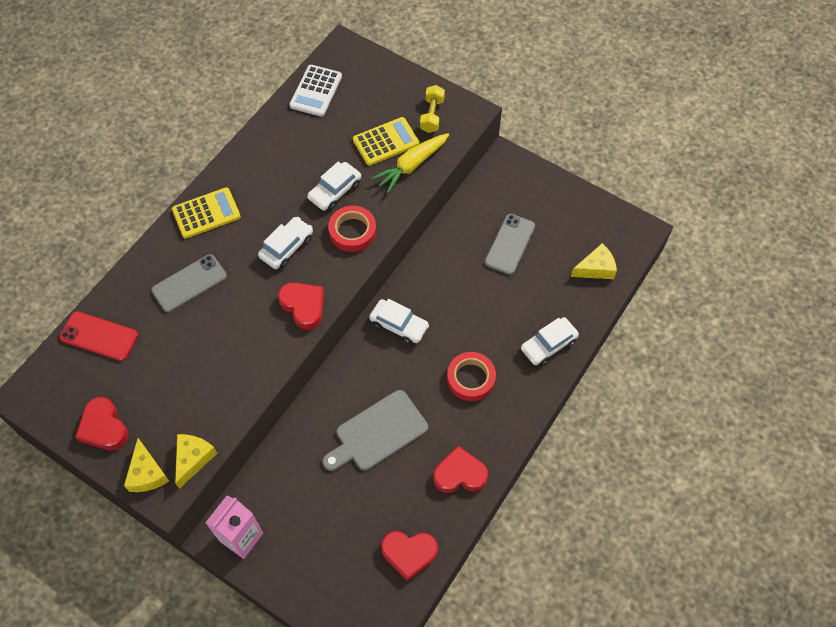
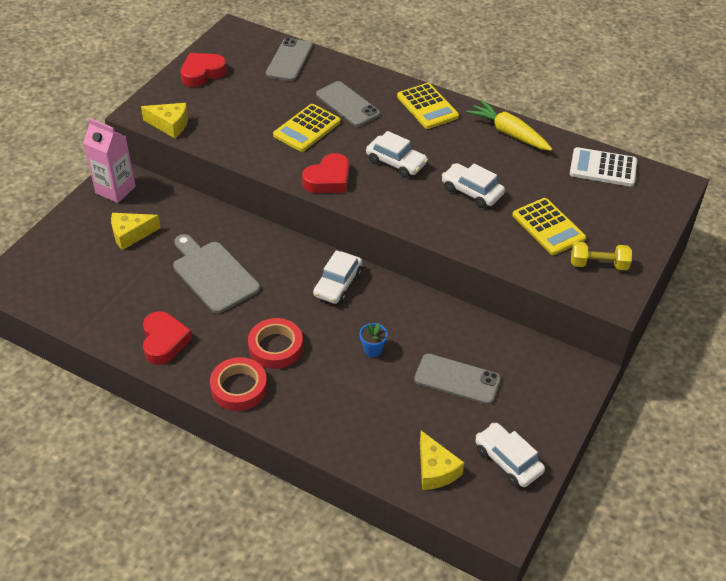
camera: 85 degrees right, 15 degrees down
red phone [59,311,138,361] -> grey phone [266,38,312,81]
yellow cheese [124,438,169,492] -> yellow cheese moved to [111,213,161,250]
red tape [328,206,376,252] -> red tape moved to [210,357,267,411]
yellow carrot [372,133,449,193] -> yellow carrot moved to [466,100,552,151]
red heart [381,531,438,581] -> none
white car [521,317,579,366] -> white car moved to [475,423,545,487]
none -> yellow calculator [273,104,341,152]
none -> blue flower pot [360,323,388,357]

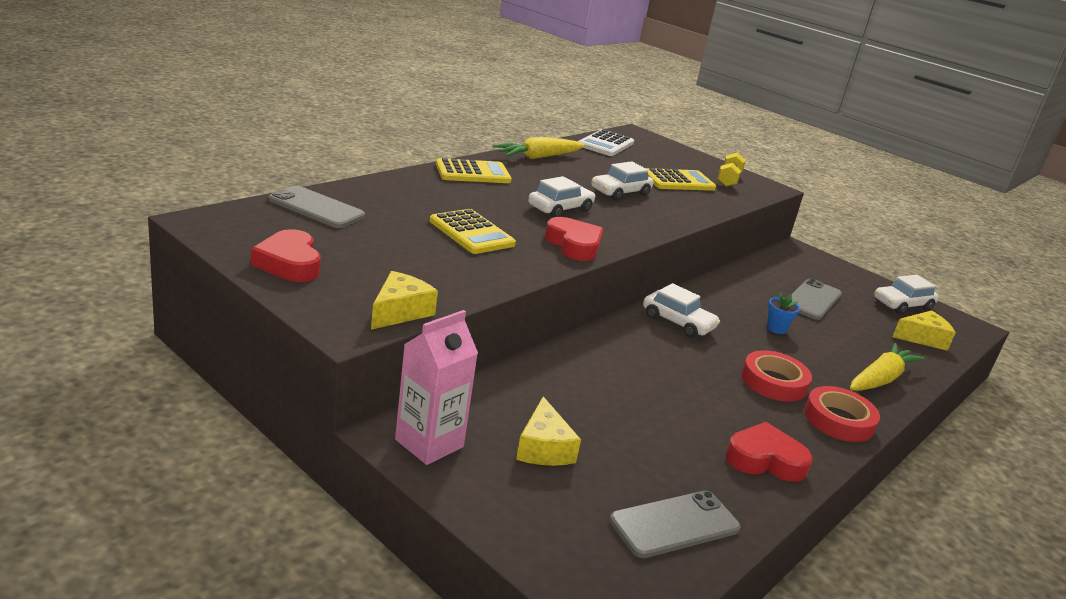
camera: 80 degrees left, 20 degrees down
grey cutting board [173,234,260,314] -> none
grey phone [316,81,380,127] -> grey phone moved to [610,491,740,558]
none -> yellow carrot [850,343,925,391]

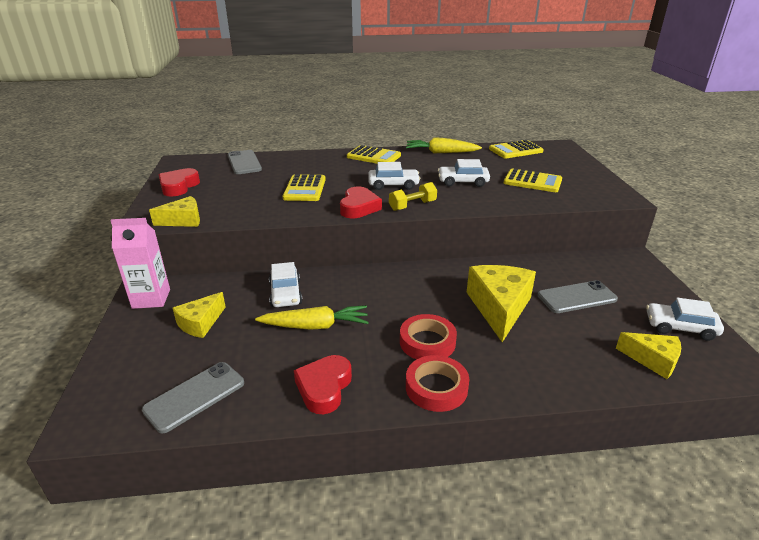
camera: 45 degrees right, 5 degrees up
white calculator [578,129,634,156] -> yellow calculator [489,140,544,159]
grey phone [610,491,740,558] -> grey phone turned 60 degrees counterclockwise [142,362,244,434]
white car [643,283,720,338] -> white car moved to [269,262,303,307]
yellow dumbbell [717,152,746,187] -> yellow dumbbell moved to [389,182,437,211]
red heart [726,422,813,482] -> red heart turned 120 degrees counterclockwise [294,355,352,414]
blue flower pot [767,292,800,334] -> yellow cheese [466,265,536,342]
yellow carrot [850,343,925,391] -> yellow carrot moved to [255,305,369,330]

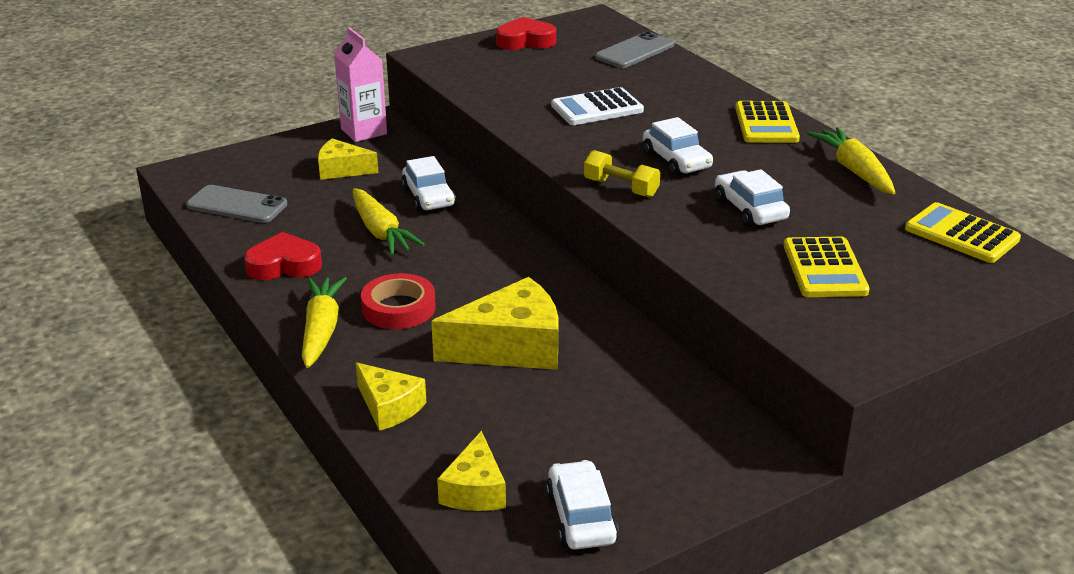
camera: 65 degrees right, 0 degrees up
yellow cheese [149,196,200,227] -> yellow cheese moved to [356,363,426,431]
white car [269,262,303,307] -> white car turned 75 degrees counterclockwise [401,156,456,212]
yellow calculator [283,174,326,201] -> white calculator [551,87,644,125]
red heart [340,187,382,218] -> none
red tape [406,355,469,412] -> yellow carrot [302,277,347,368]
grey phone [538,280,618,313] -> none

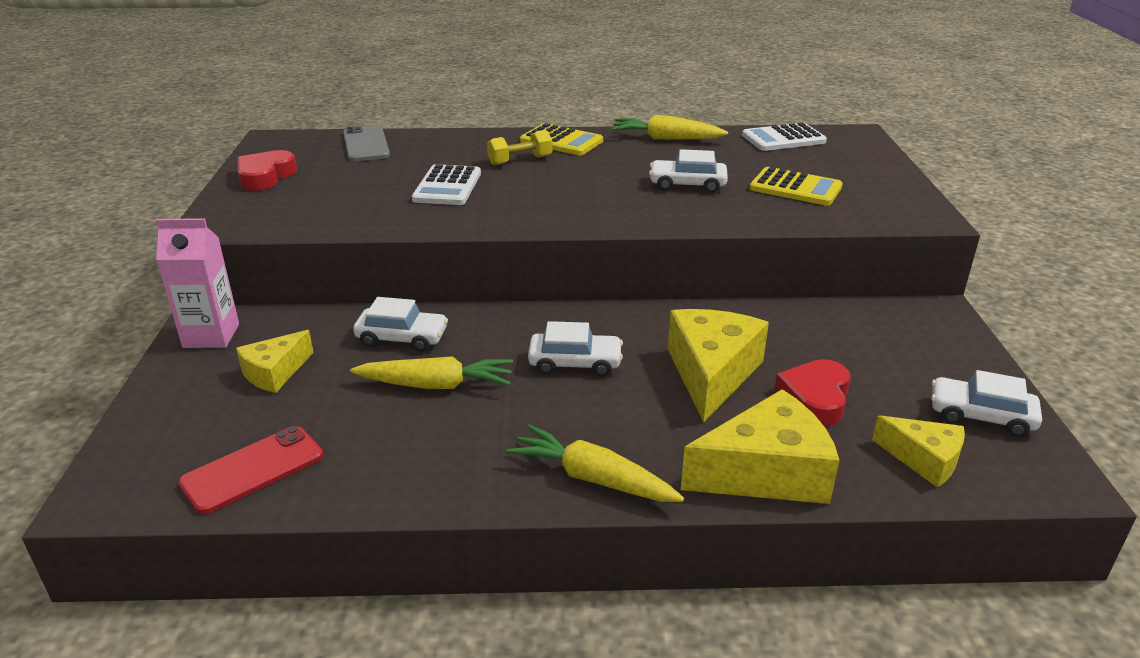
camera: 60 degrees left, 0 degrees up
grey phone [186,185,288,223] -> red phone [178,426,323,514]
red heart [244,232,322,280] -> red heart moved to [774,359,851,426]
yellow cheese [356,363,426,431] -> yellow cheese [681,389,839,504], size x1.70
red tape [361,273,436,329] -> none
yellow dumbbell [584,150,660,197] -> yellow dumbbell moved to [487,130,552,165]
white car [643,117,713,176] -> white car moved to [528,321,623,377]
yellow calculator [905,202,1021,263] -> white calculator [742,123,827,151]

